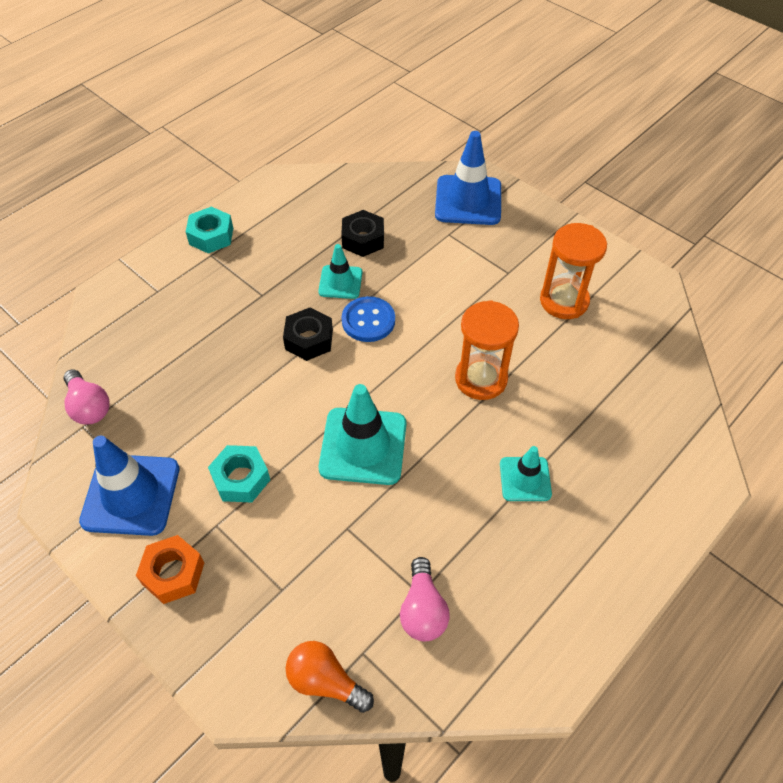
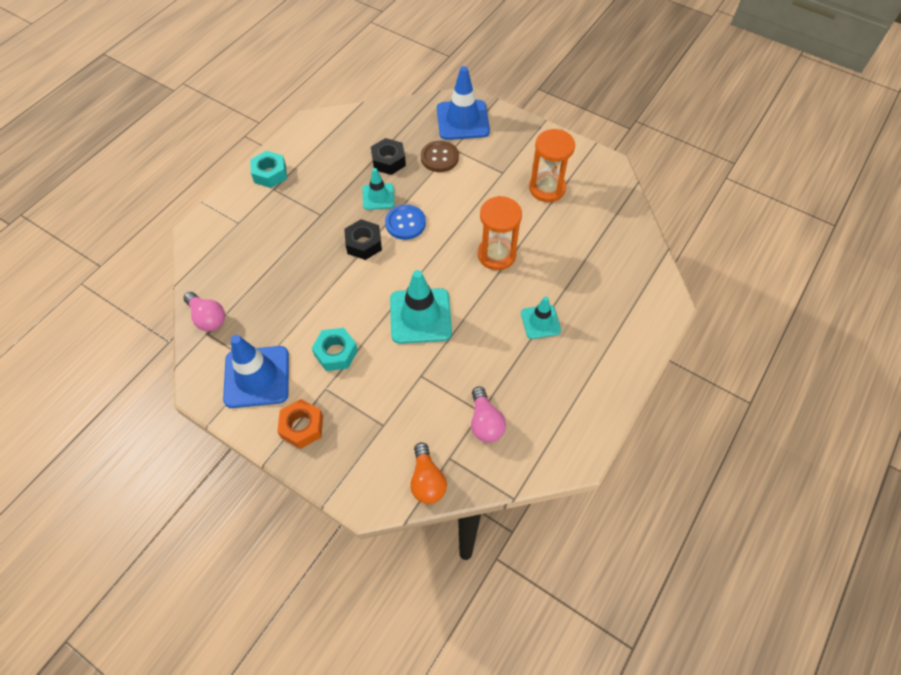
camera: 10 degrees left, 5 degrees up
orange light bulb [285,641,374,713] -> orange light bulb turned 120 degrees counterclockwise [410,442,447,504]
none -> brown button [421,141,459,172]

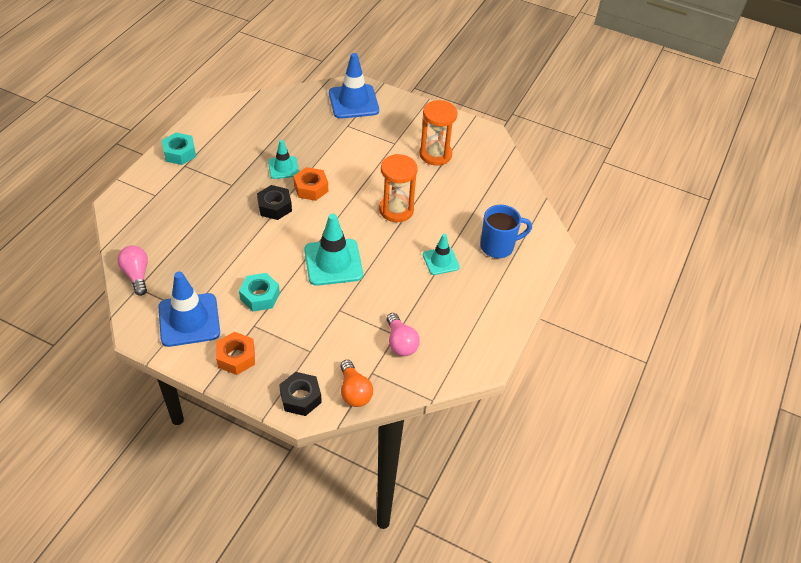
camera: 10 degrees left, 10 degrees down
pink light bulb [183,292,225,331] -> pink light bulb turned 150 degrees counterclockwise [117,246,148,296]
black nut [371,138,406,175] -> black nut moved to [279,372,322,416]
blue button [385,205,426,240] -> orange nut [293,167,328,201]
brown button [421,141,459,172] -> none
none -> blue mug [480,205,532,258]

